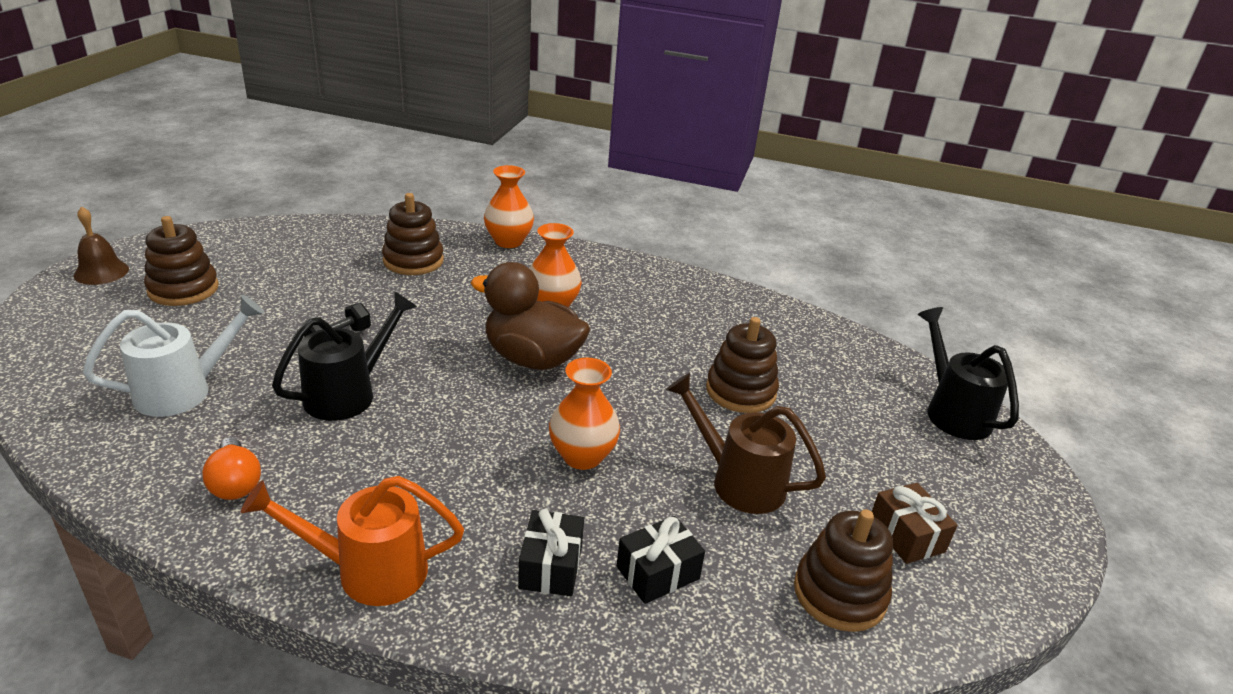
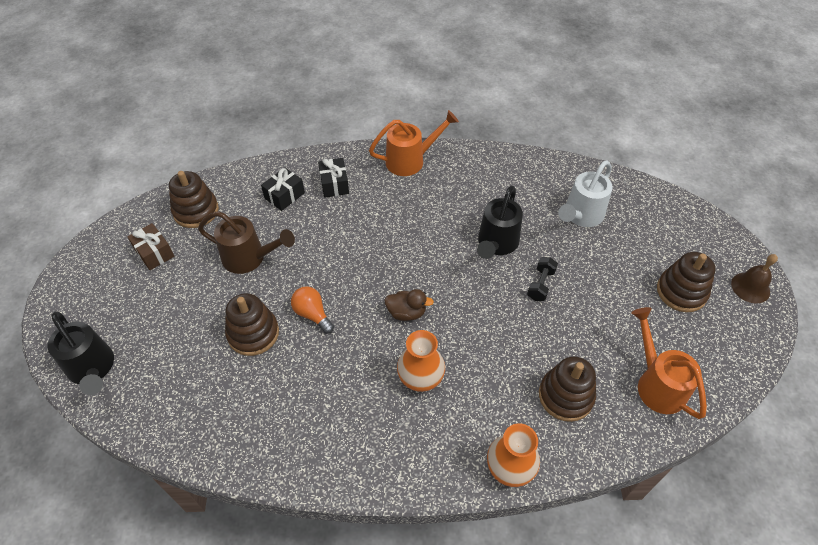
camera: 165 degrees right, 20 degrees up
orange light bulb [202,437,261,500] -> orange light bulb moved to [291,286,334,334]
brown duck [471,262,590,370] -> brown duck [384,289,434,321], size x0.52
orange vase [549,358,620,470] -> none
none -> orange watering can [631,307,707,419]

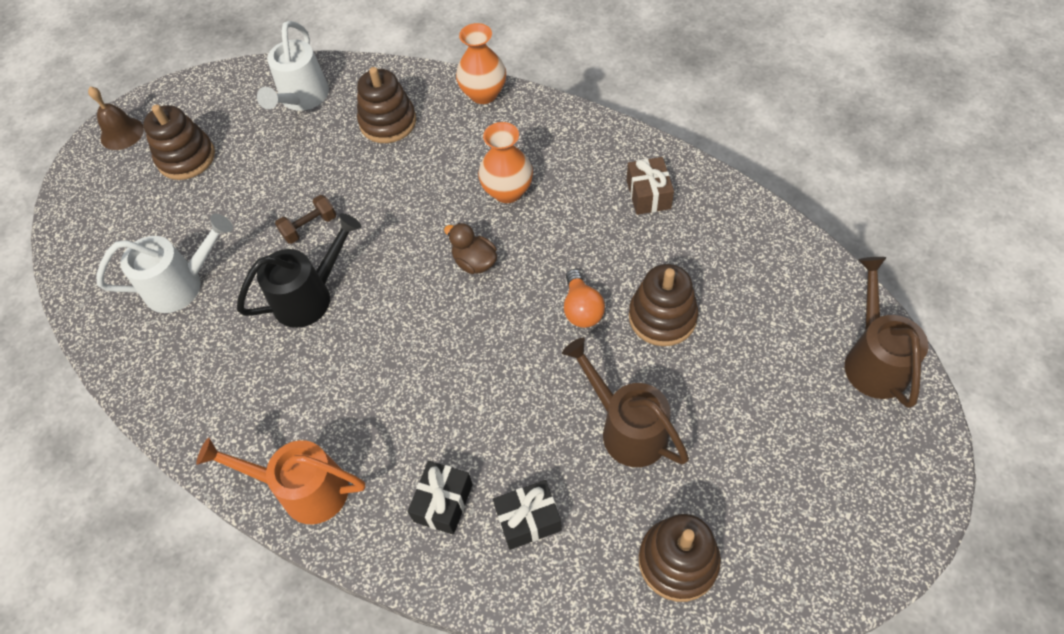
camera: 145 degrees left, 5 degrees up
black watering can [47,311,114,395] -> brown watering can [845,257,928,408]
brown gift [127,223,174,270] -> brown gift moved to [627,157,674,215]
black dumbbell [527,257,558,301] -> brown dumbbell [275,195,336,244]
orange watering can [631,307,707,419] -> white watering can [257,21,329,111]

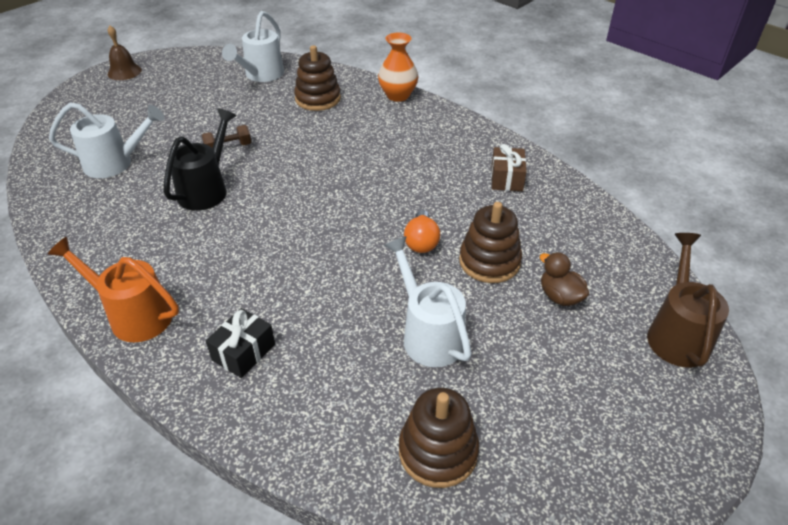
camera: 10 degrees right, 15 degrees down
brown stacking toy [143,104,215,180] -> none
black watering can [237,213,361,328] -> black watering can turned 45 degrees counterclockwise [164,108,236,211]
brown duck [444,223,497,274] -> brown duck moved to [540,252,589,306]
orange vase [478,122,533,203] -> none
black gift [493,480,562,550] -> none
brown watering can [562,338,689,467] -> white watering can [384,236,472,367]

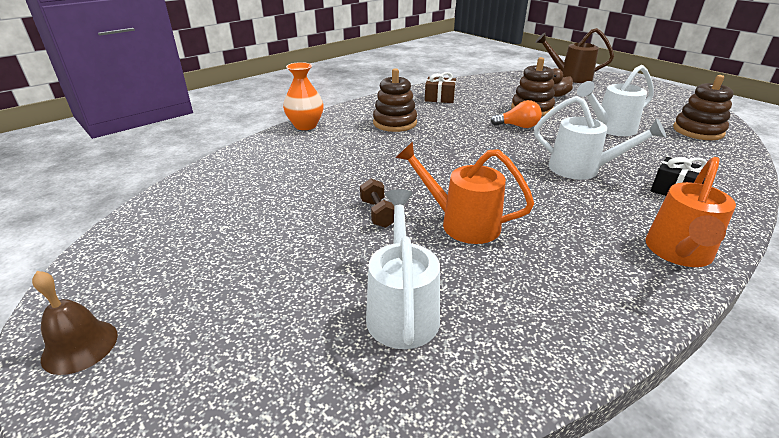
camera: 85 degrees left, 10 degrees down
black watering can [164,108,236,211] -> orange watering can [396,142,534,244]
white watering can [222,11,284,82] -> white watering can moved to [534,96,666,180]
brown stacking toy [294,45,341,111] -> brown stacking toy moved to [373,68,417,132]

